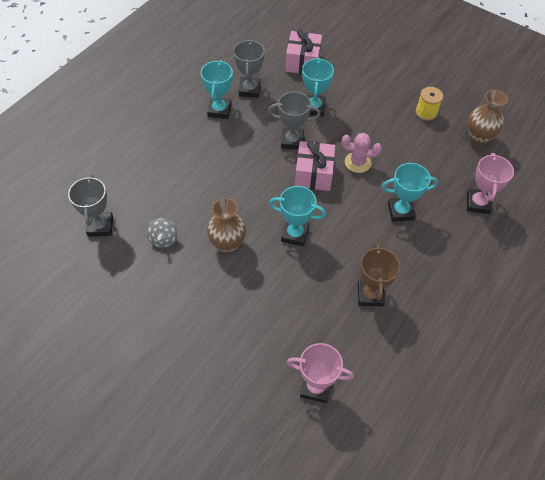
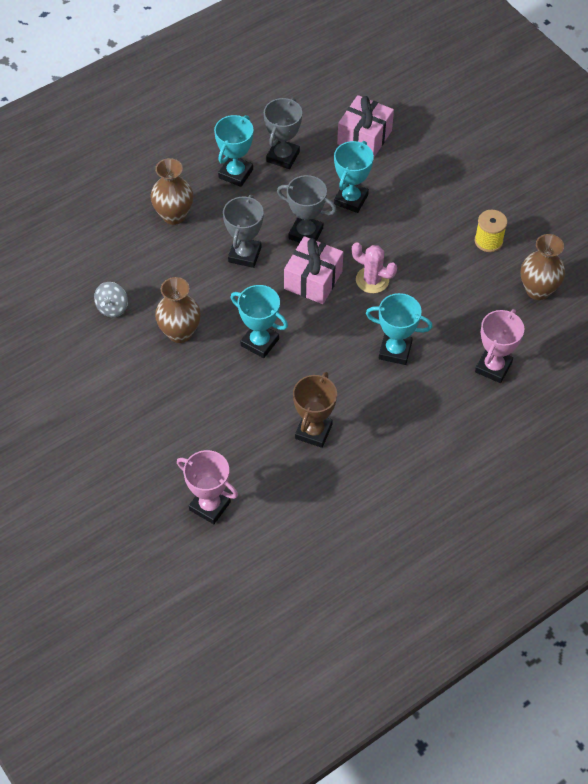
camera: 20 degrees right, 0 degrees up
grey trophy [68,175,113,237] -> grey trophy moved to [223,195,264,268]
none -> brown vase [150,158,193,225]

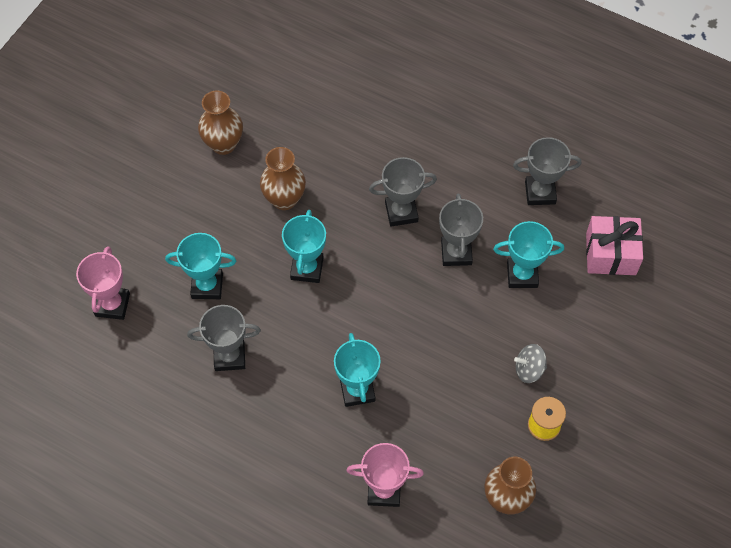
camera: 65 degrees right, 5 degrees up
grey spinning top [94,282,128,317] -> grey spinning top moved to [514,344,547,383]
brown vase [150,158,193,225] -> brown vase moved to [198,90,243,155]
turquoise trophy [214,115,253,187] -> turquoise trophy moved to [165,233,237,299]
pink gift [284,236,343,304] -> none
brown trophy [293,372,337,448] -> grey trophy [187,305,261,371]
pink cactus [352,242,397,293] -> none

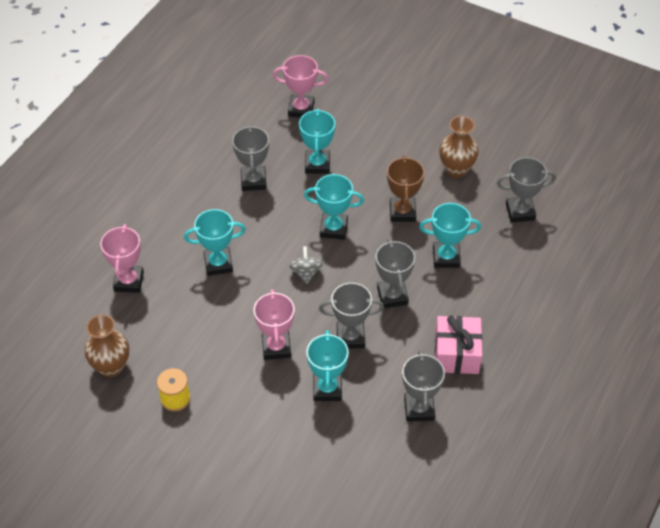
camera: 90 degrees right, 10 degrees down
brown vase [260,147,306,210] -> brown trophy [387,155,425,222]
grey spinning top [514,344,547,383] -> grey spinning top moved to [289,246,323,284]
pink gift [586,216,643,275] -> pink gift moved to [435,316,482,374]
none -> pink trophy [254,289,295,360]
none -> turquoise trophy [419,203,481,268]
none -> grey trophy [497,157,556,222]

